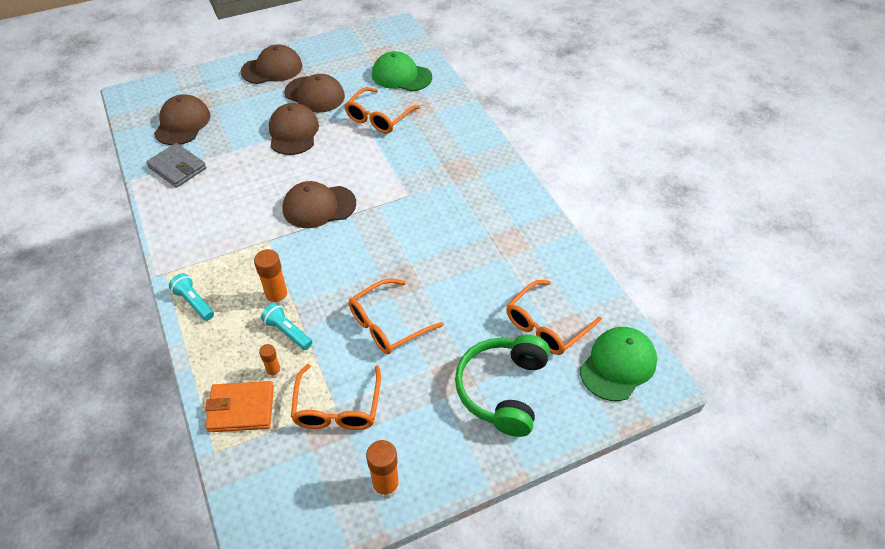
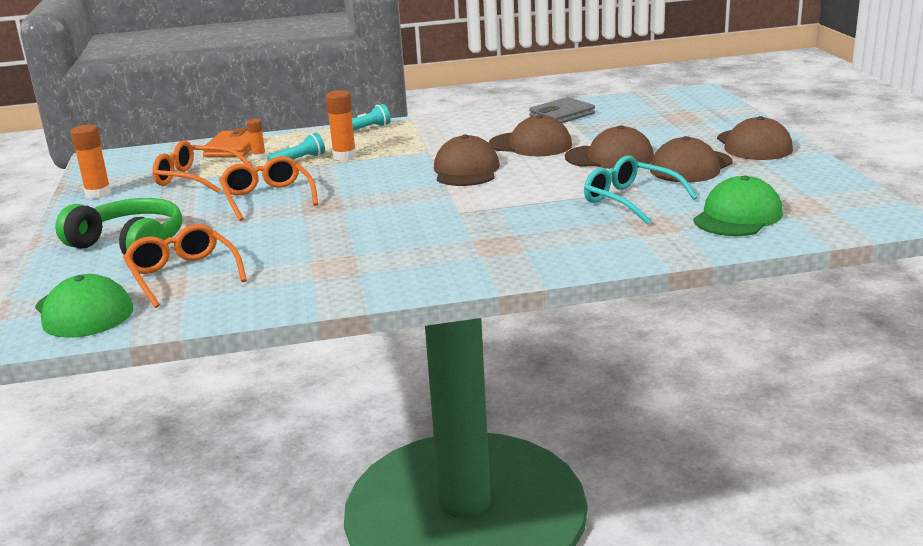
camera: 105 degrees right, 25 degrees down
brown cap [154,94,210,145] -> brown cap moved to [489,114,572,156]
orange glasses [344,87,420,133] -> turquoise glasses [584,155,698,225]

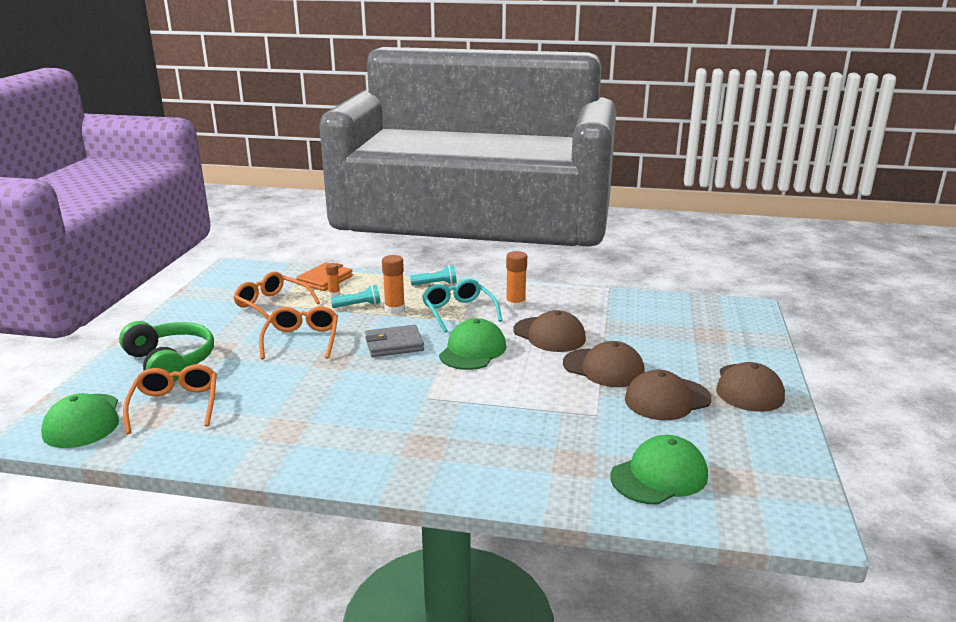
camera: 20 degrees right, 0 degrees up
orange glue stick [70,125,111,199] -> orange glue stick moved to [506,251,527,310]
brown cap [434,134,500,186] -> green cap [439,318,506,370]
grey wallet [529,97,595,123] -> grey wallet moved to [365,325,424,357]
turquoise glasses [584,155,698,225] -> turquoise glasses moved to [422,279,502,333]

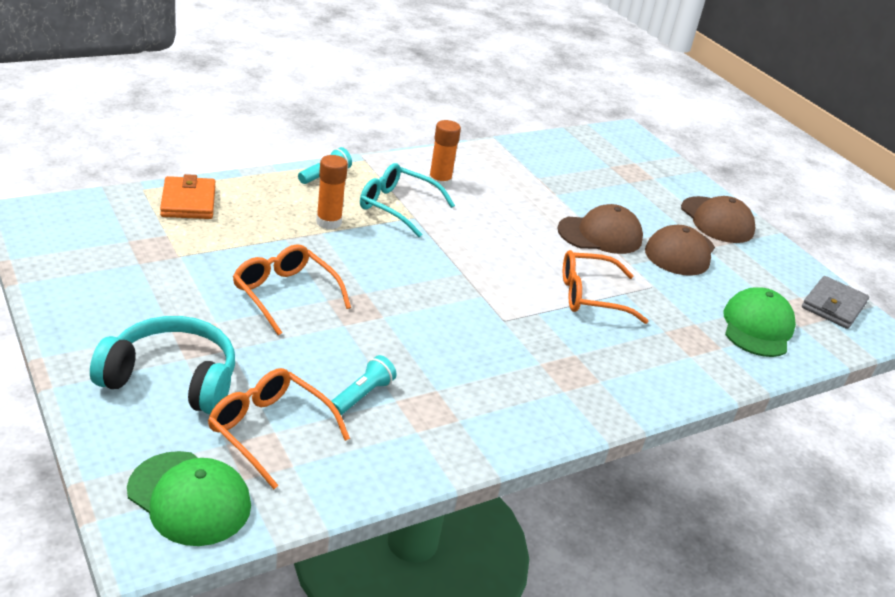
camera: 45 degrees left, 10 degrees up
green headphones [119,321,214,382] -> turquoise headphones [90,316,235,414]
orange glasses [234,272,320,319] -> orange glasses moved to [563,250,648,324]
orange glue stick [326,263,340,297] -> none
turquoise flashlight [331,285,381,308] -> turquoise flashlight moved to [331,355,397,415]
grey wallet [365,325,424,357] -> grey wallet moved to [802,276,869,329]
green cap [439,318,506,370] -> none
brown cap [513,310,586,352] -> none

